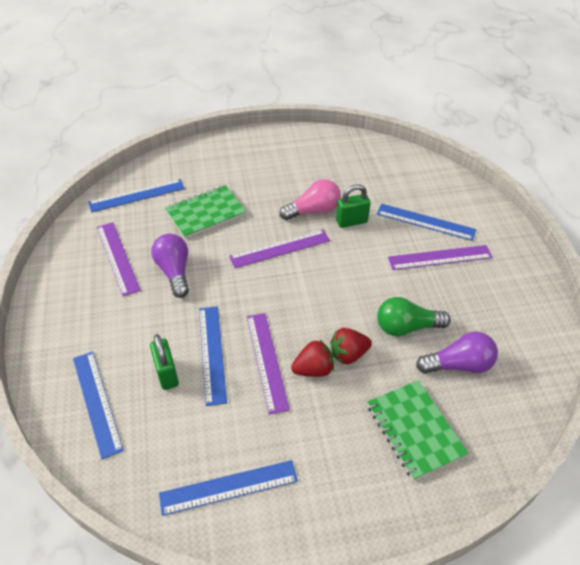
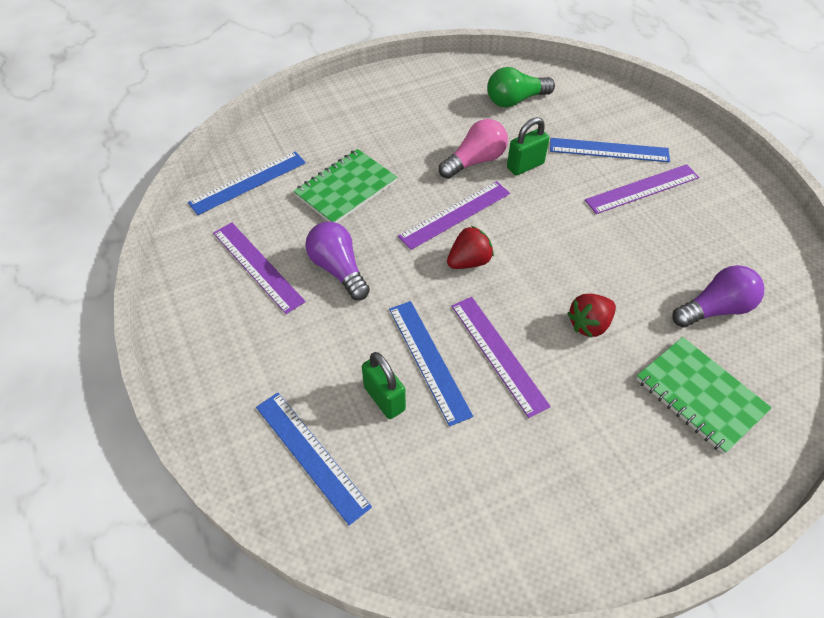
camera: 15 degrees left, 5 degrees up
blue ruler [159,460,298,516] -> none
red strawberry [291,339,334,377] -> red strawberry moved to [447,226,494,269]
green light bulb [377,297,451,337] -> green light bulb moved to [487,67,555,107]

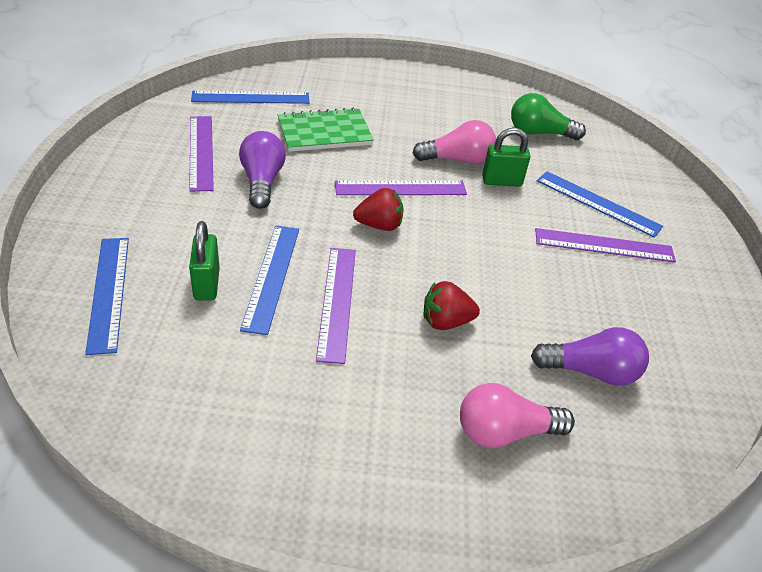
camera: 25 degrees right, 10 degrees down
green notebook [636,337,772,454] -> pink light bulb [460,383,575,448]

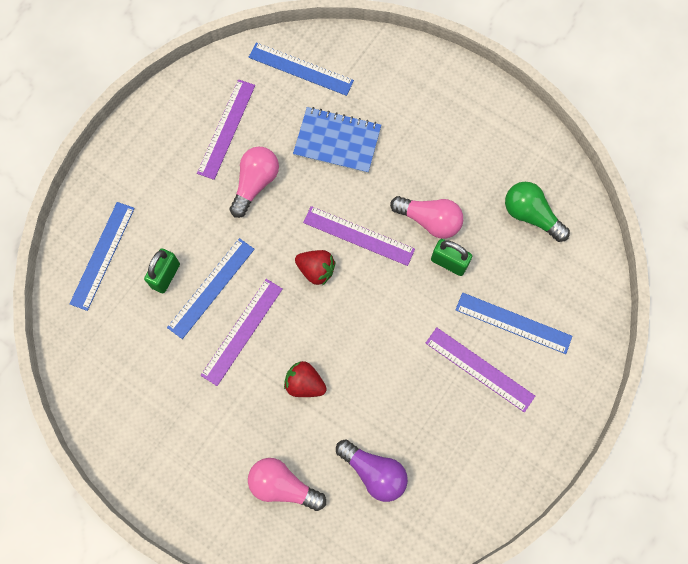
camera: 35 degrees right, 30 degrees up
purple light bulb [239,131,286,209] -> pink light bulb [230,147,279,218]
green notebook [278,108,374,152] -> blue notebook [293,107,381,174]
blue ruler [537,171,663,238] -> blue ruler turned 45 degrees counterclockwise [456,292,572,354]

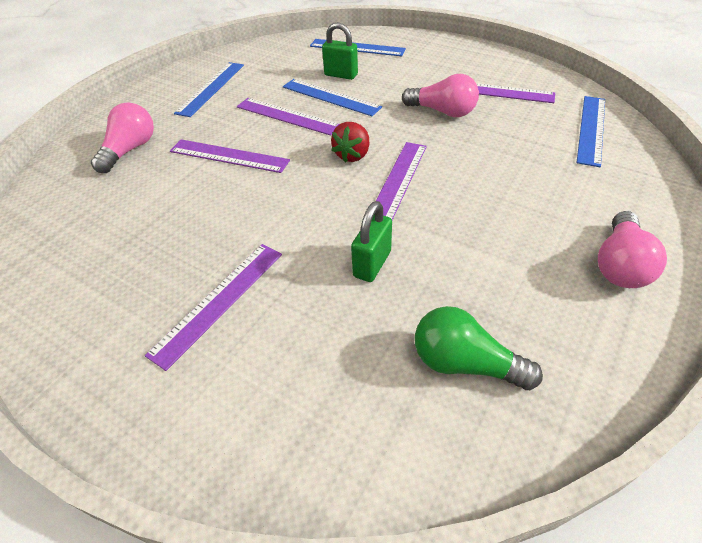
camera: 90 degrees right, 25 degrees down
red strawberry [284,361,327,397] -> purple ruler [170,139,290,173]
blue notebook [293,107,381,174] -> none
purple light bulb [336,439,408,502] -> none
pink light bulb [390,196,463,239] -> pink light bulb moved to [598,211,667,288]
blue ruler [456,292,572,354] -> blue ruler moved to [174,62,244,117]
green light bulb [505,182,570,242] -> green light bulb turned 105 degrees counterclockwise [415,306,543,390]

